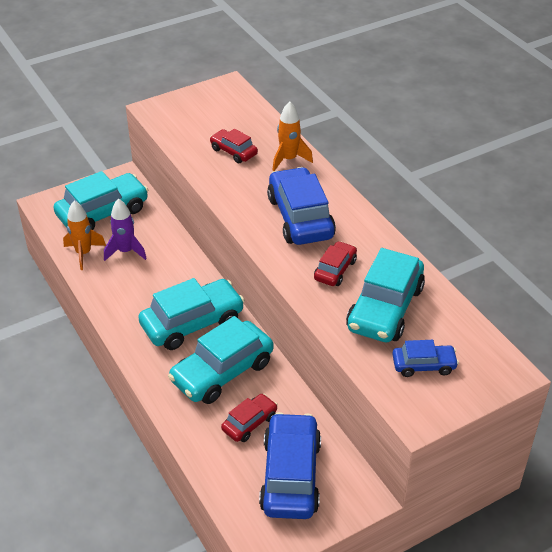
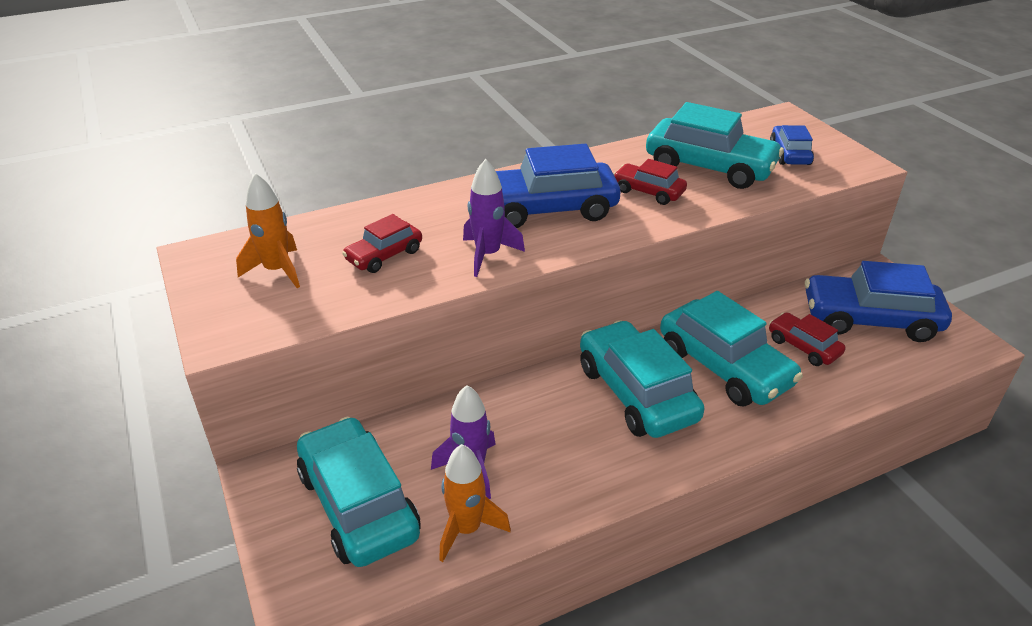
camera: 85 degrees left, 5 degrees down
orange rocket [272,101,313,171] -> orange rocket moved to [236,173,300,288]
none -> purple rocket [463,159,525,277]

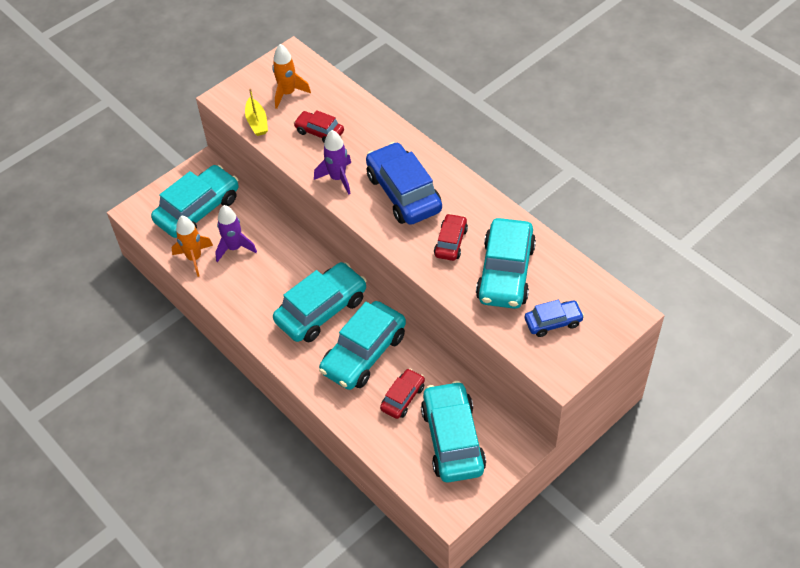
camera: 75 degrees right, 15 degrees up
blue car [805,261,952,342] -> turquoise car [421,381,486,483]
none -> yellow boat [245,88,268,136]

